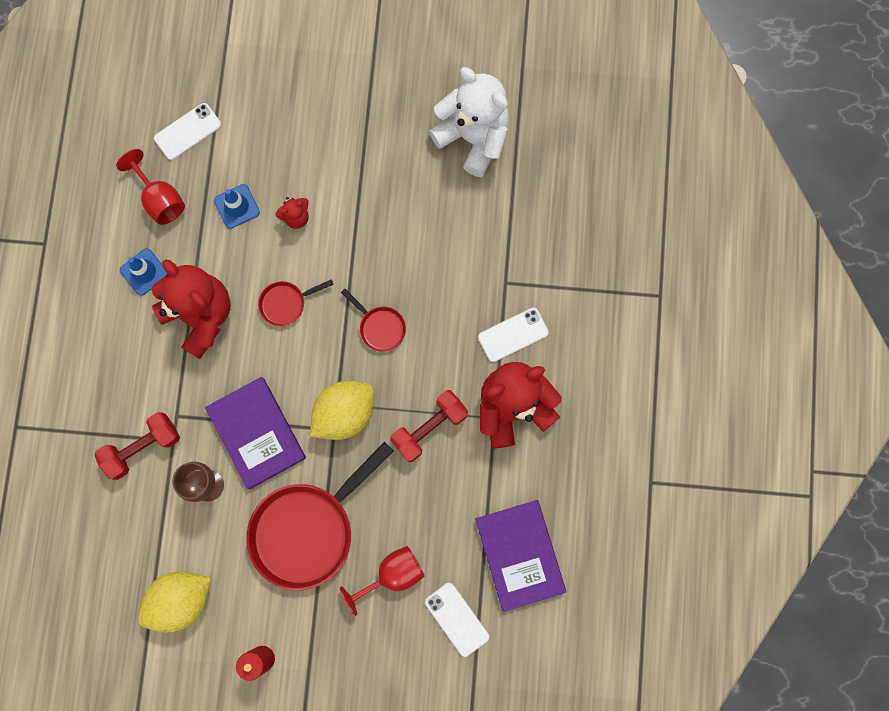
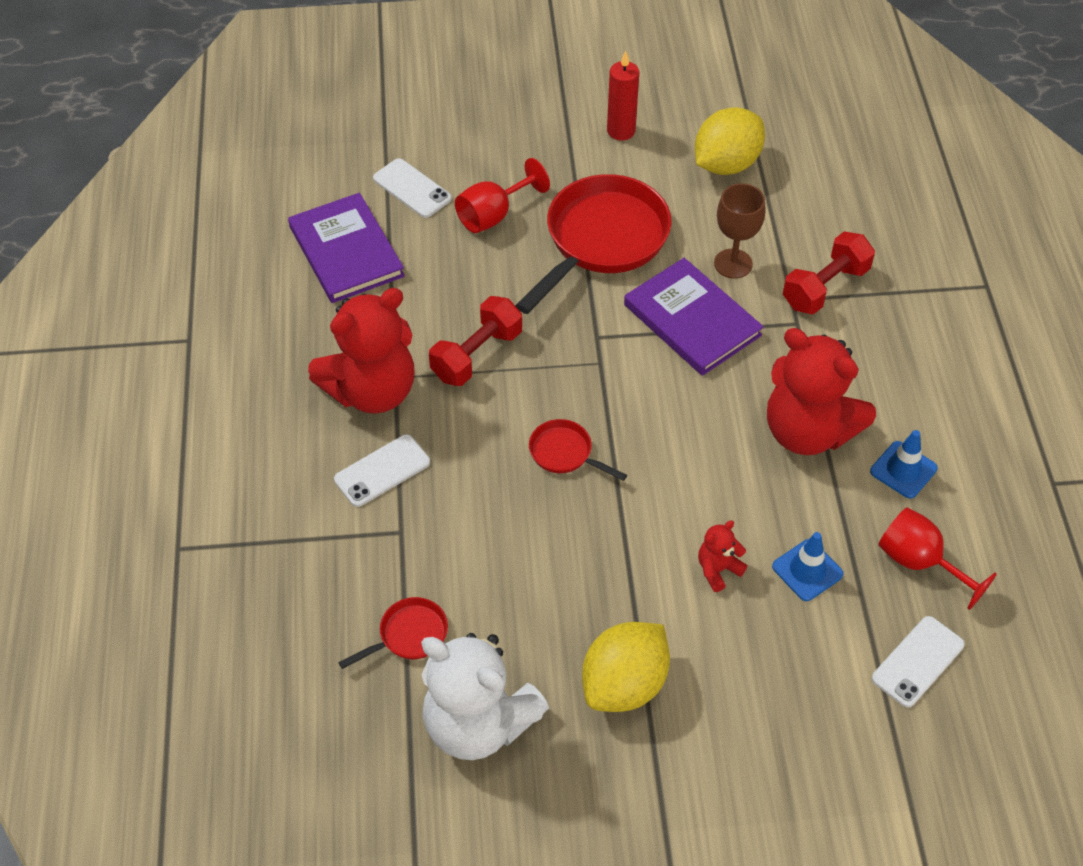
camera: 170 degrees right, 25 degrees down
red pan [258,279,334,326] -> red pan moved to [338,597,448,669]
yellow lemon [310,381,374,440] -> yellow lemon moved to [582,622,670,712]

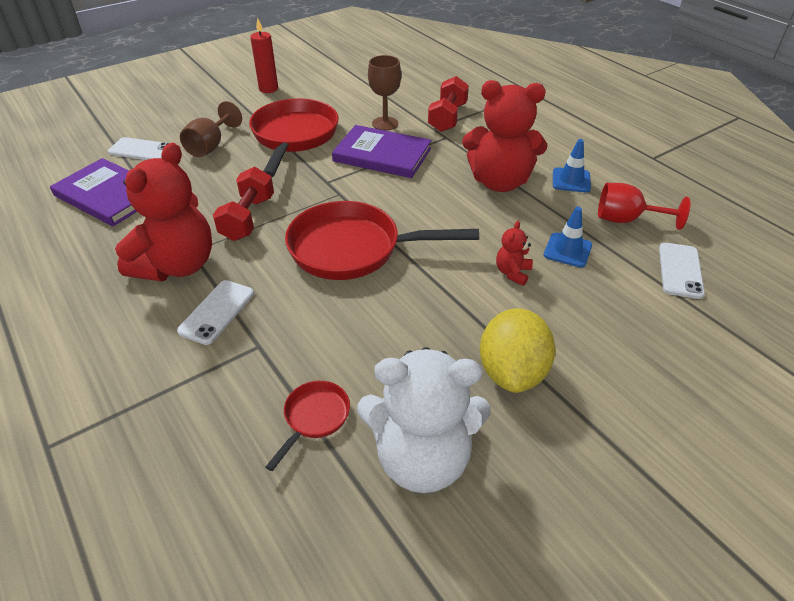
camera: 30 degrees left, 10 degrees down
red goblet [455,158,550,233] -> brown goblet [180,101,242,157]
red pan [529,419,627,481] -> red pan [285,201,479,280], size x2.18
yellow lemon [695,107,765,175] -> none

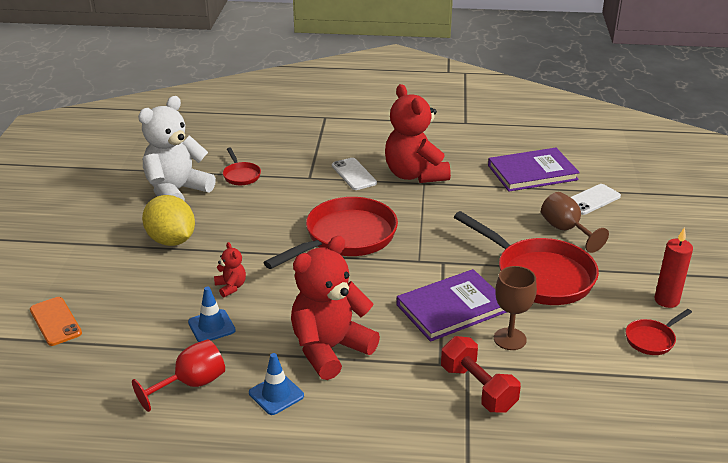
camera: 130 degrees right, 10 degrees down
red dumbbell [213,167,274,241] -> none
white phone [659,243,705,299] -> none
none -> orange phone [30,297,82,346]
none -> red pan [626,309,692,355]

